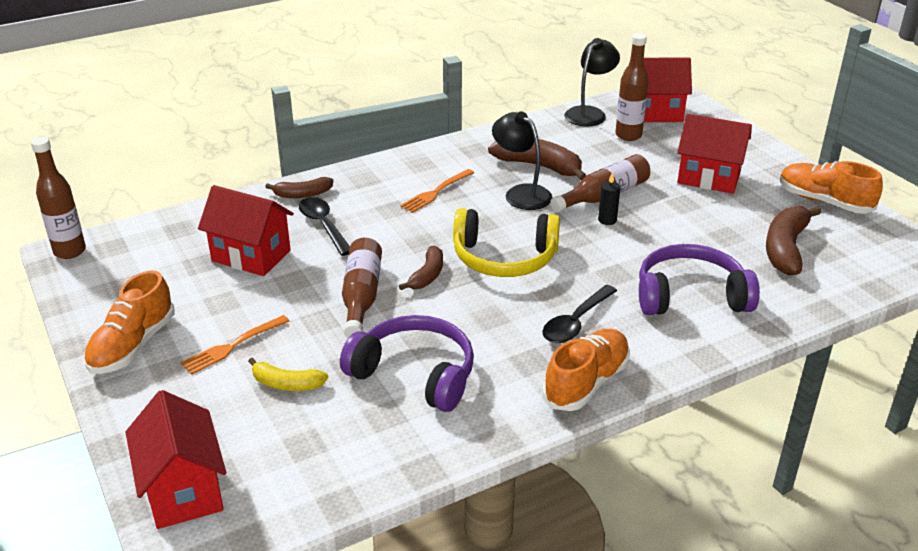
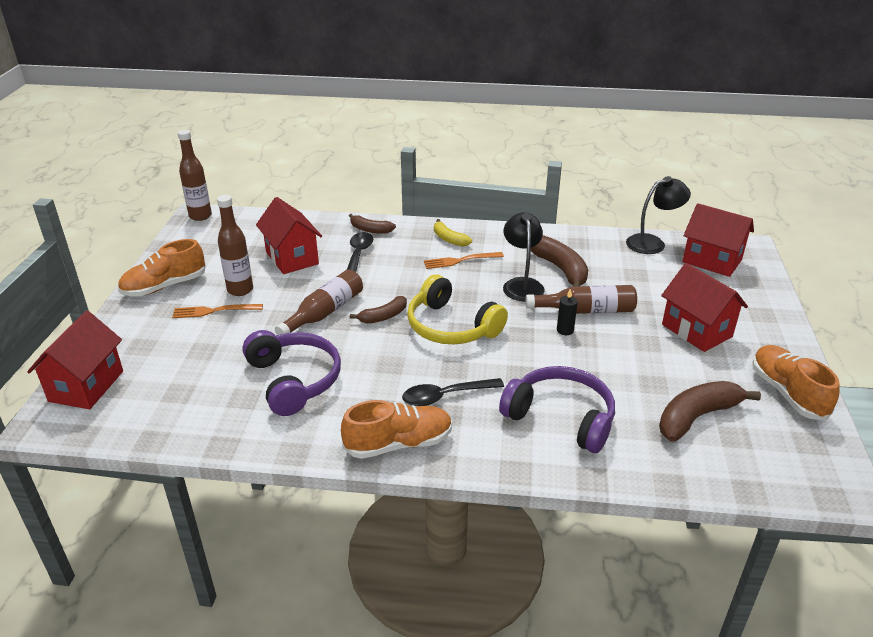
camera: 35 degrees right, 0 degrees up
yellow banana [248,358,328,391] -> yellow banana moved to [434,219,472,247]
brown bottle [615,33,649,141] -> brown bottle moved to [217,195,253,296]

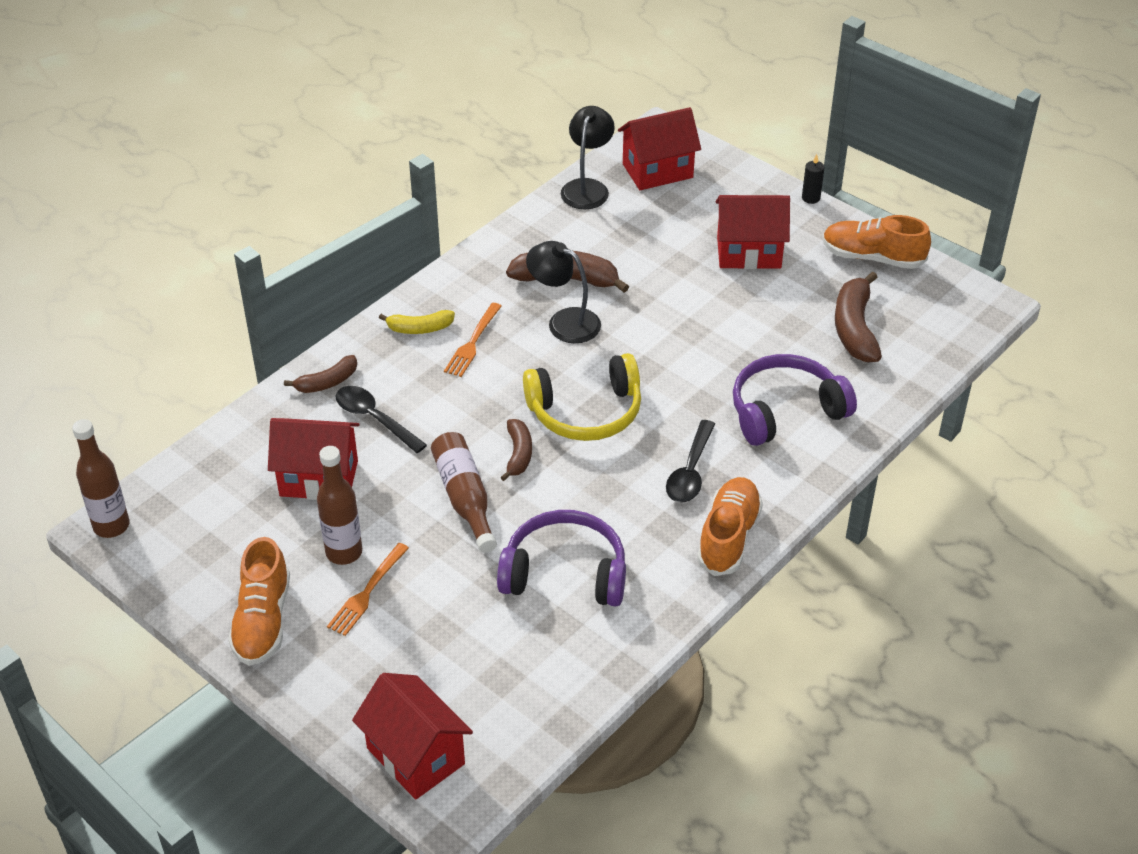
camera: 55 degrees left, 10 degrees up
brown bottle [526,285,637,314] -> none
black candle [557,289,578,335] -> black candle moved to [802,154,825,204]

